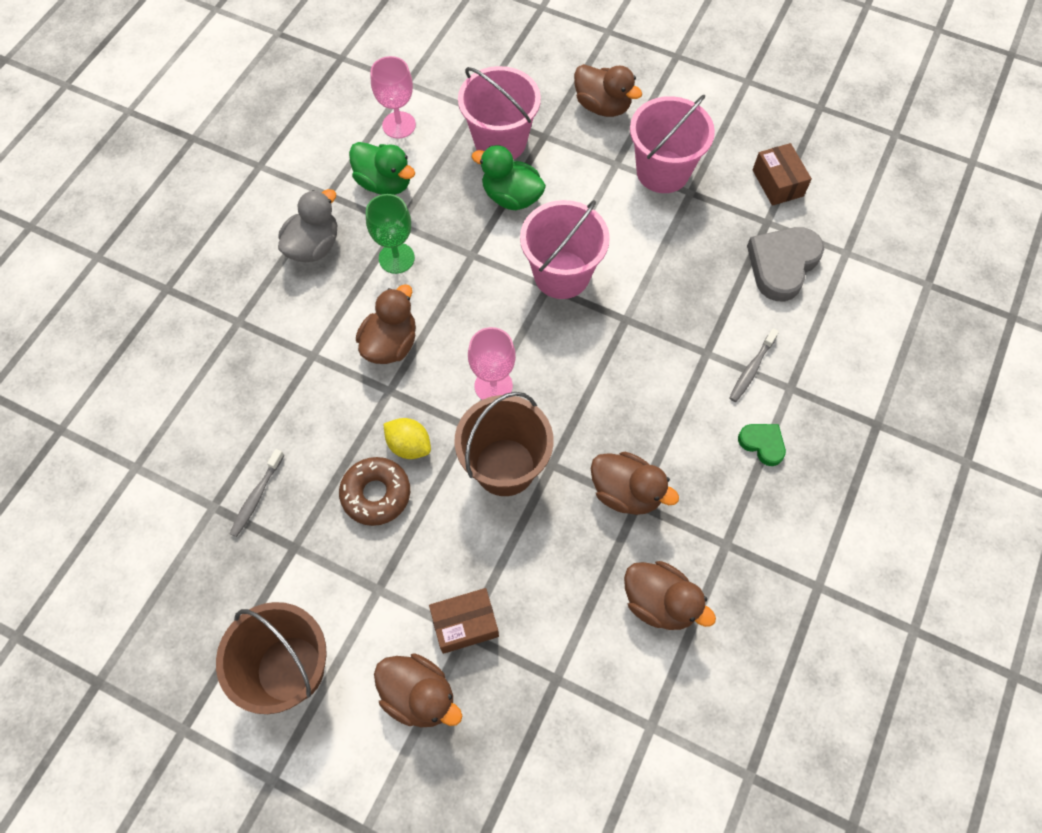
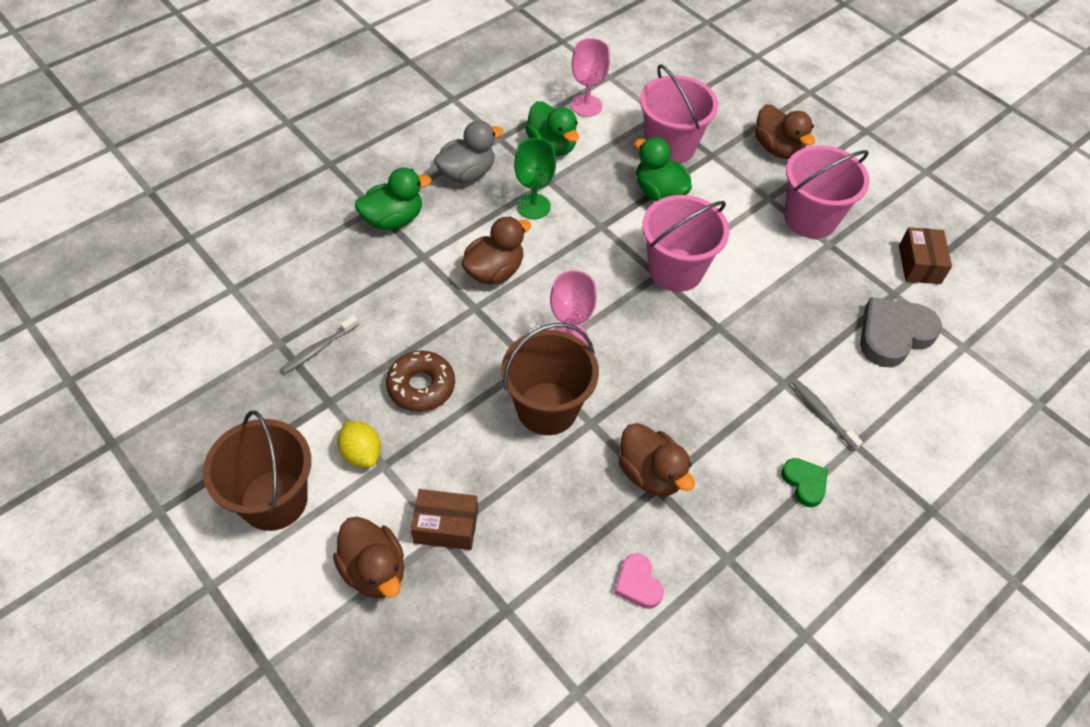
camera: 20 degrees right, 10 degrees down
yellow lemon [384,418,431,459] -> yellow lemon moved to [338,421,381,467]
brown duck [624,561,716,630] -> pink heart [614,553,664,609]
grey toothbrush [729,328,779,402] -> grey toothbrush turned 90 degrees clockwise [792,379,863,451]
none -> green duck [355,168,431,230]

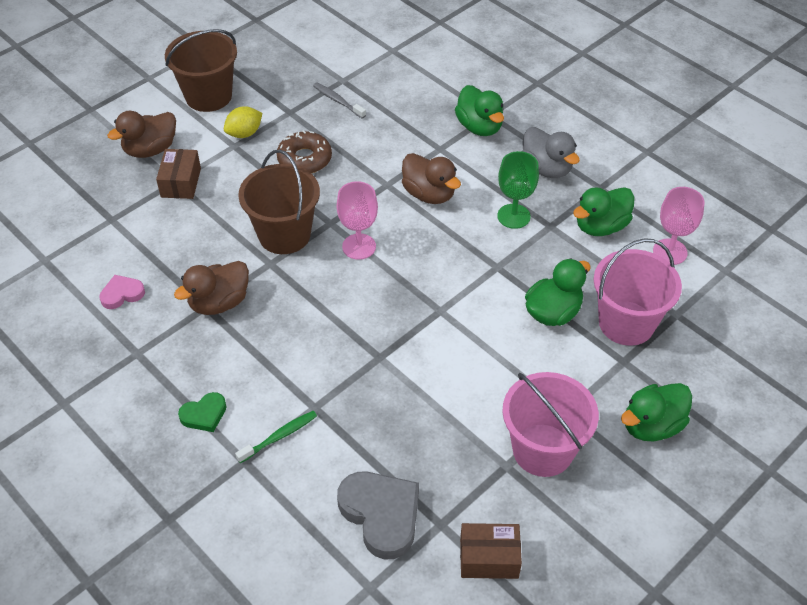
camera: 90 degrees right, 5 degrees down
pink bucket [642,195,729,292] -> none
brown duck [754,104,815,159] -> green duck [621,383,692,441]
grey toothbrush [792,379,863,451] -> green toothbrush [235,411,317,463]

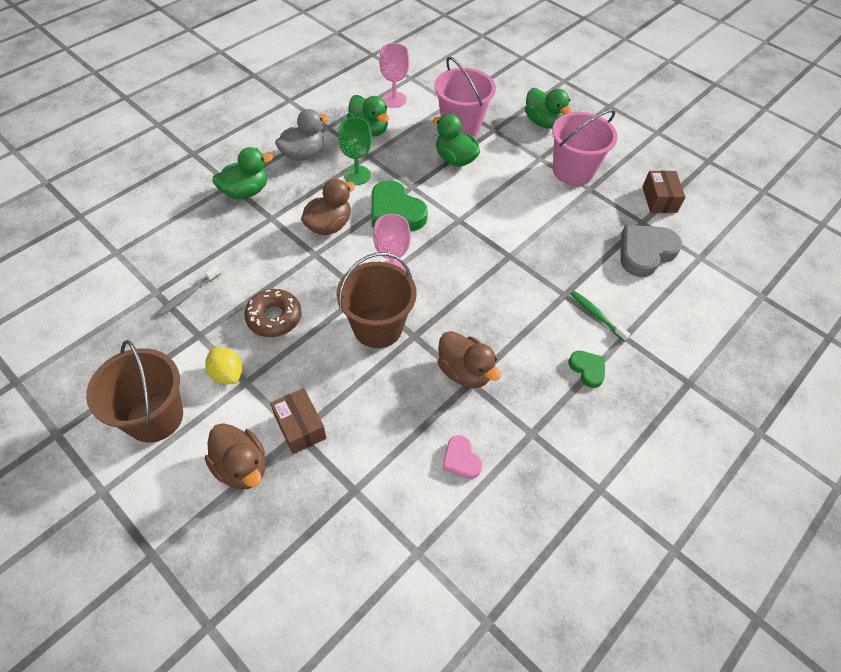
camera: 95 degrees left, 5 degrees up
brown box [156,149,201,199] -> brown box turned 60 degrees clockwise [270,388,326,454]
none -> green heart [371,180,428,231]

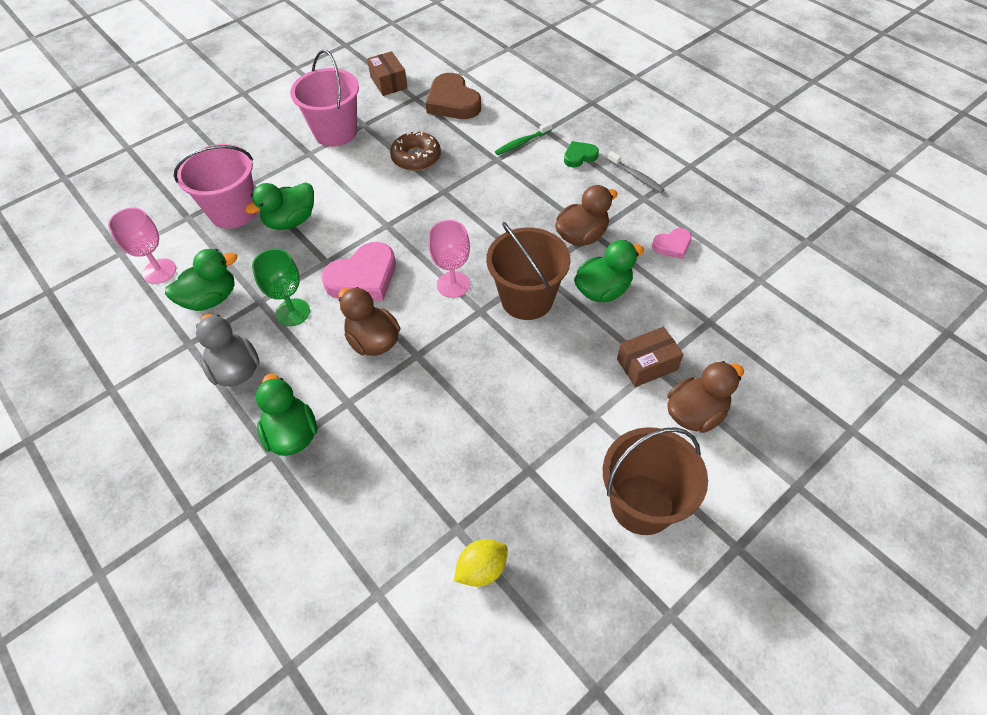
camera: 80 degrees left, 0 degrees up
grey toothbrush [157,266,221,316] -> grey toothbrush moved to [607,151,665,193]
yellow lemon [205,347,242,384] -> yellow lemon moved to [454,539,508,587]
brown donut [244,289,302,337] -> brown donut moved to [390,131,441,171]
green heart [371,180,428,231] -> pink heart [321,242,396,301]
green duck [525,88,572,129] -> green duck moved to [574,240,644,302]
grey heart [620,225,682,277] -> brown heart [426,73,481,119]
brown box [642,170,685,213] -> brown box turned 60 degrees clockwise [367,51,408,96]

